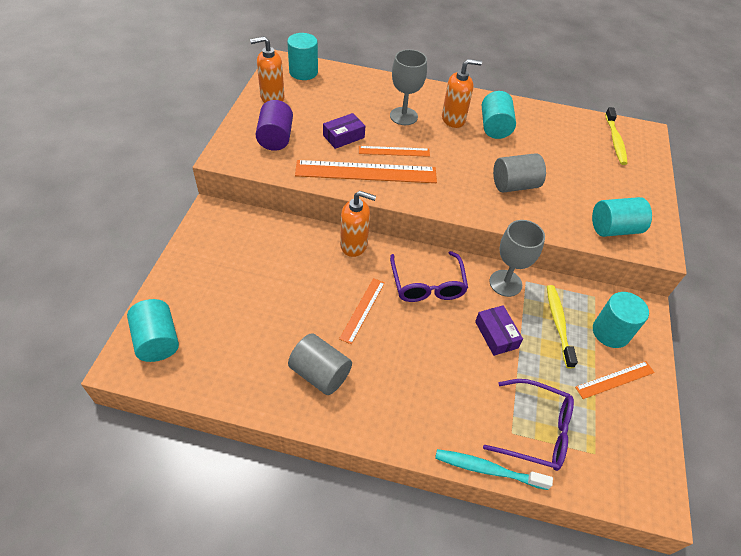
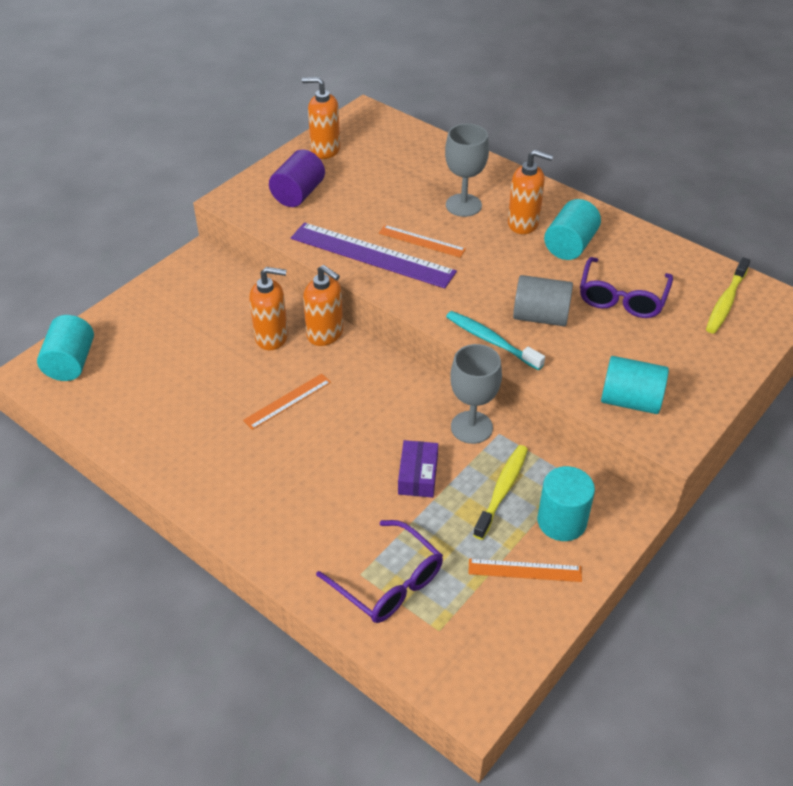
camera: 30 degrees right, 5 degrees down
turquoise cylinder [287,33,318,80] -> none
grey cylinder [288,333,352,395] -> none
orange ruler [295,160,437,183] -> purple ruler [291,222,457,288]
purple box [323,113,365,149] -> none
purple glasses [390,251,468,302] -> purple glasses moved to [580,257,673,318]
turquoise toothbrush [435,449,553,490] -> turquoise toothbrush moved to [446,311,545,370]
none -> orange soap dispenser [249,267,288,350]

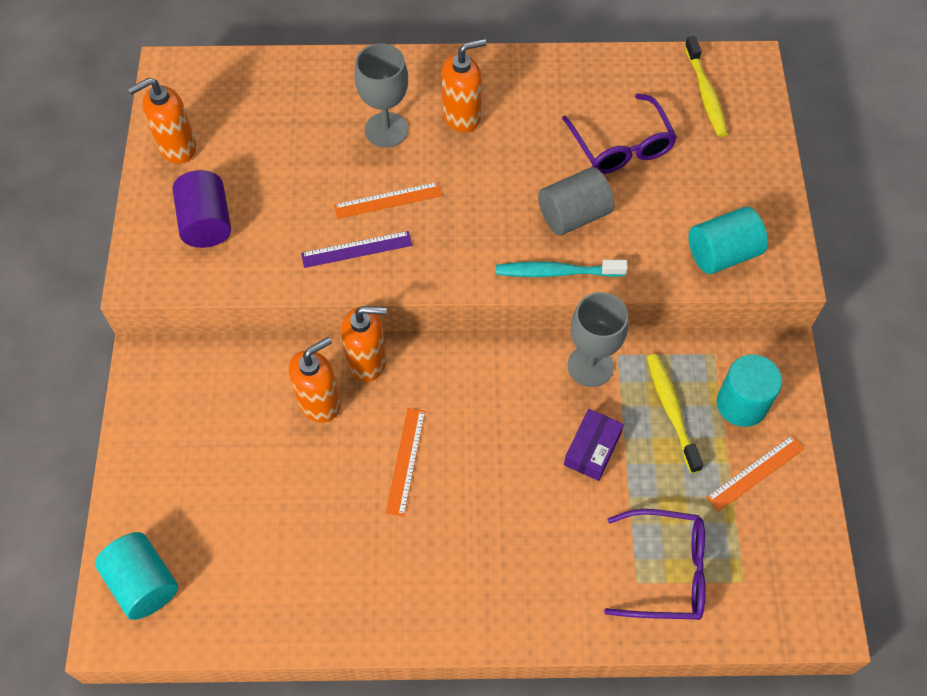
camera: 40 degrees left, 15 degrees up
purple ruler [291,222,457,288] -> purple ruler [301,231,412,268], size x0.53
purple box [398,440,438,498] -> purple box turned 60 degrees clockwise [564,409,624,481]
turquoise cylinder [544,199,601,260] -> none

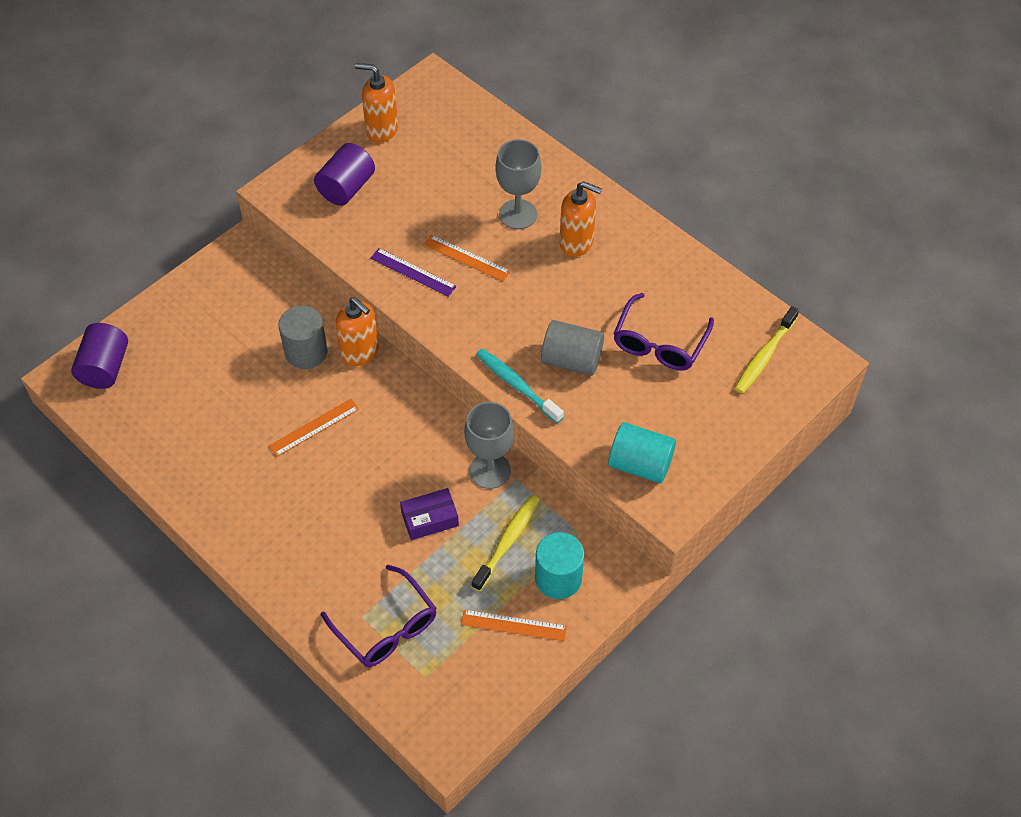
camera: 45 degrees right, 5 degrees down
turquoise cylinder [95,532,178,620] -> purple cylinder [71,323,128,389]
orange soap dispenser [289,337,341,422] -> grey cylinder [278,305,327,369]

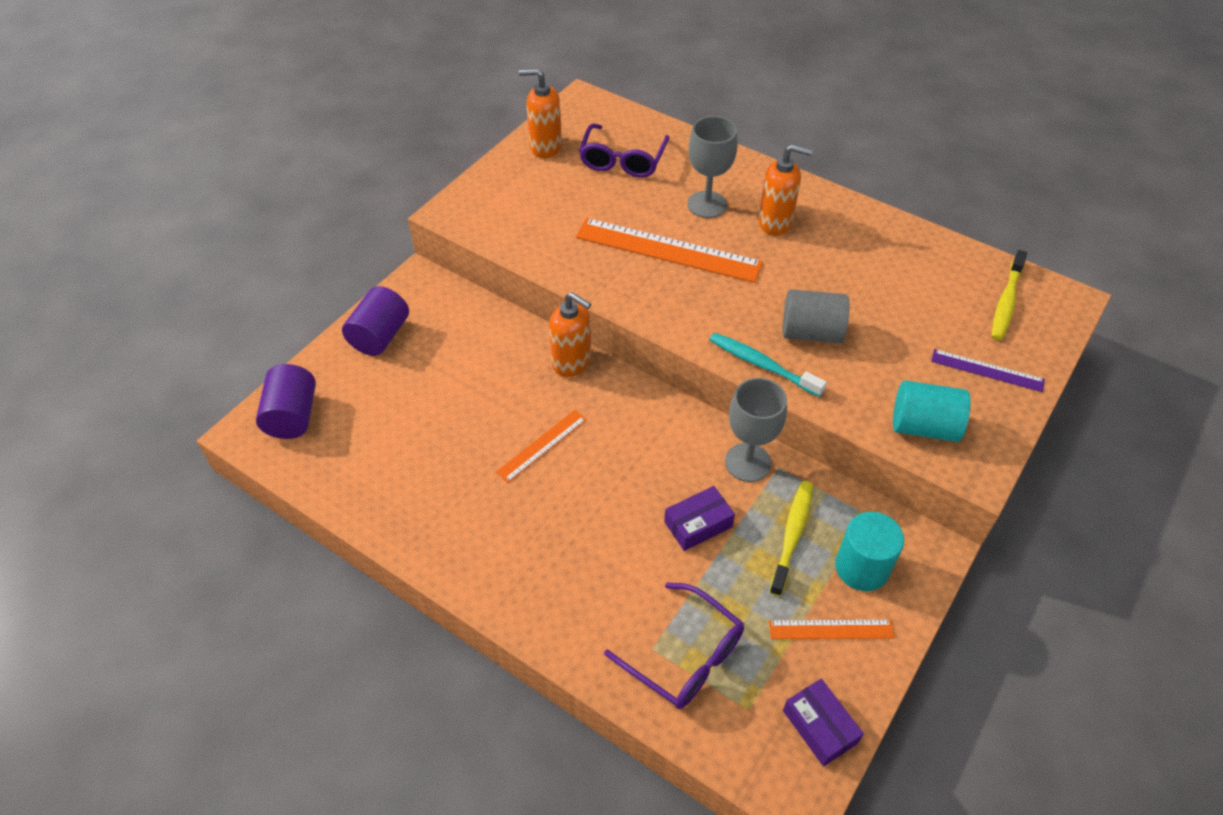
camera: 10 degrees left, 5 degrees down
grey cylinder [278,305,327,369] -> none
purple cylinder [314,143,375,206] -> purple cylinder moved to [342,286,409,356]
purple ruler [370,248,457,297] -> purple ruler moved to [931,349,1045,392]
orange ruler [424,235,511,281] -> orange ruler [576,218,763,283], size x1.90
purple glasses [614,293,714,371] -> purple glasses moved to [579,124,670,178]
none -> purple box [783,679,864,766]

